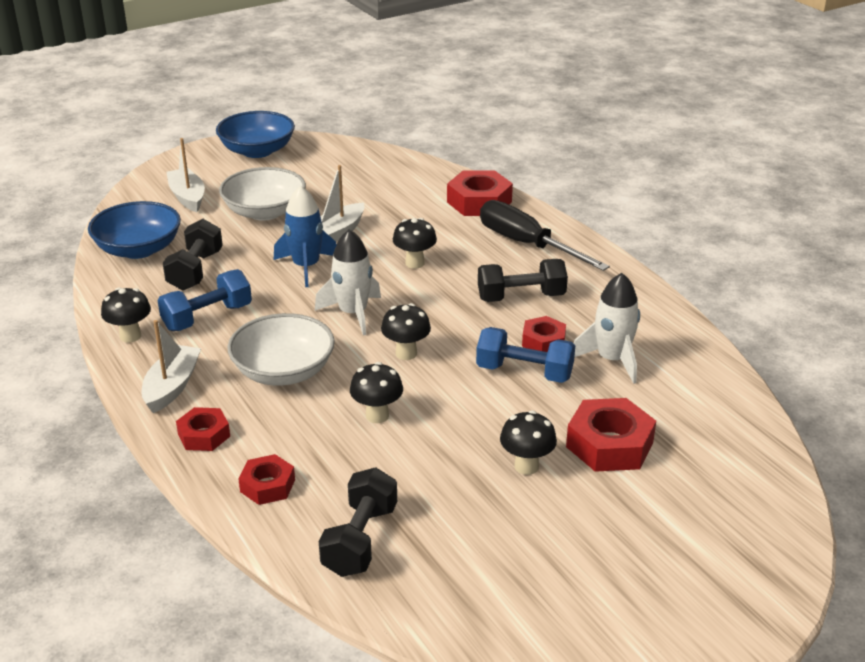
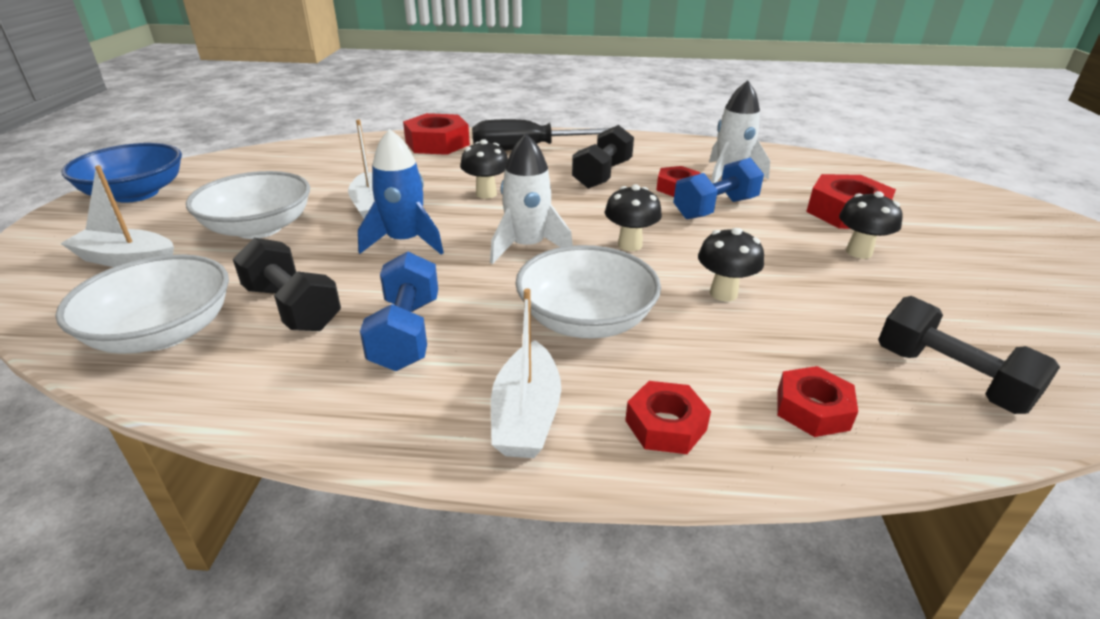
camera: 55 degrees left, 0 degrees up
blue bowl [88,201,181,259] -> white bowl [55,254,229,354]
black mushroom [101,287,151,343] -> none
white boat [141,320,201,413] -> white boat turned 135 degrees counterclockwise [491,288,561,458]

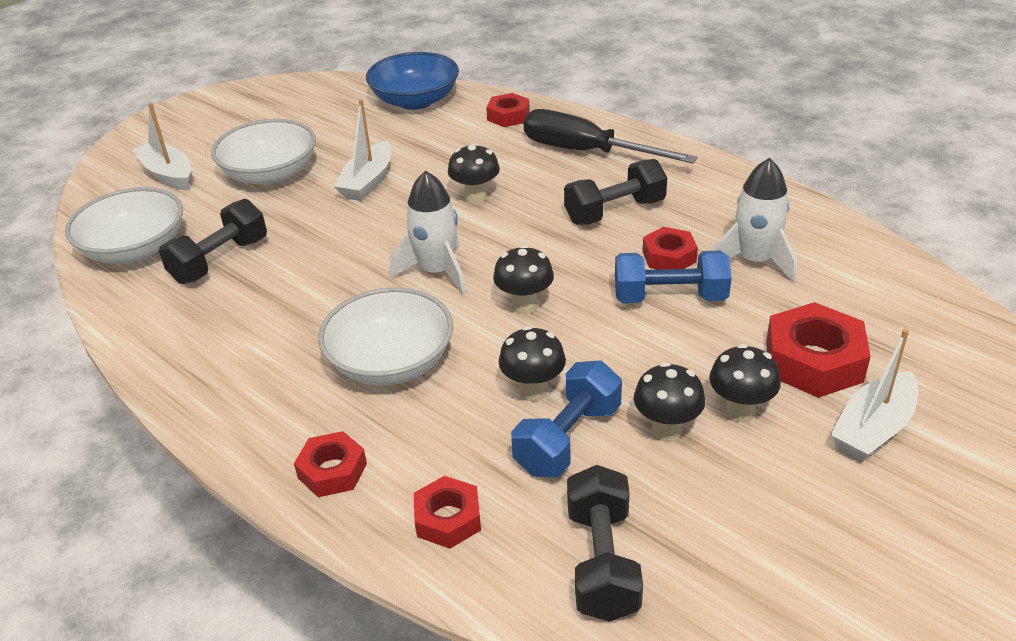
camera: 40 degrees right, 5 degrees up
blue bowl [61,143,182,203] -> blue bowl moved to [366,52,459,110]
black dumbbell [233,238,341,331] -> black dumbbell turned 45 degrees clockwise [159,199,267,284]
blue rocket [358,129,444,255] -> none
blue dumbbell [360,251,438,371] -> blue dumbbell moved to [511,361,622,477]
red nut [403,113,470,155] -> red nut [486,93,530,127], size x0.61
white boat [491,288,561,458] -> white boat moved to [831,329,918,461]
none -> black mushroom [634,362,705,441]

